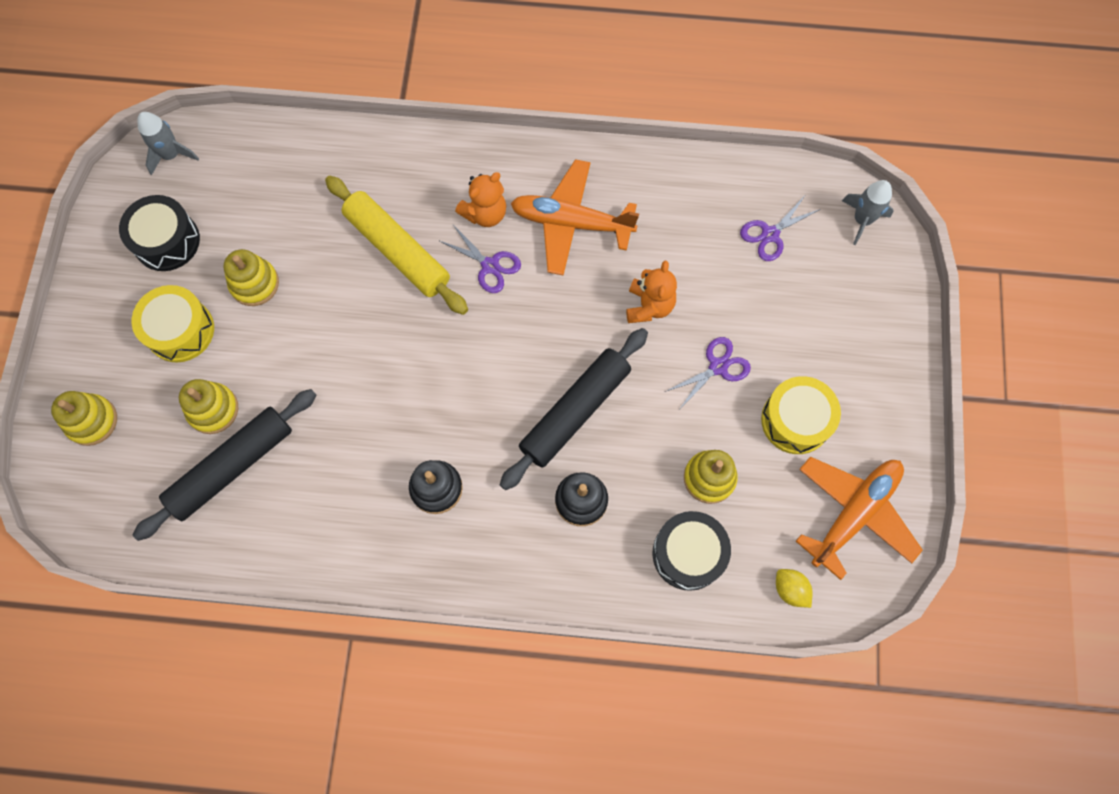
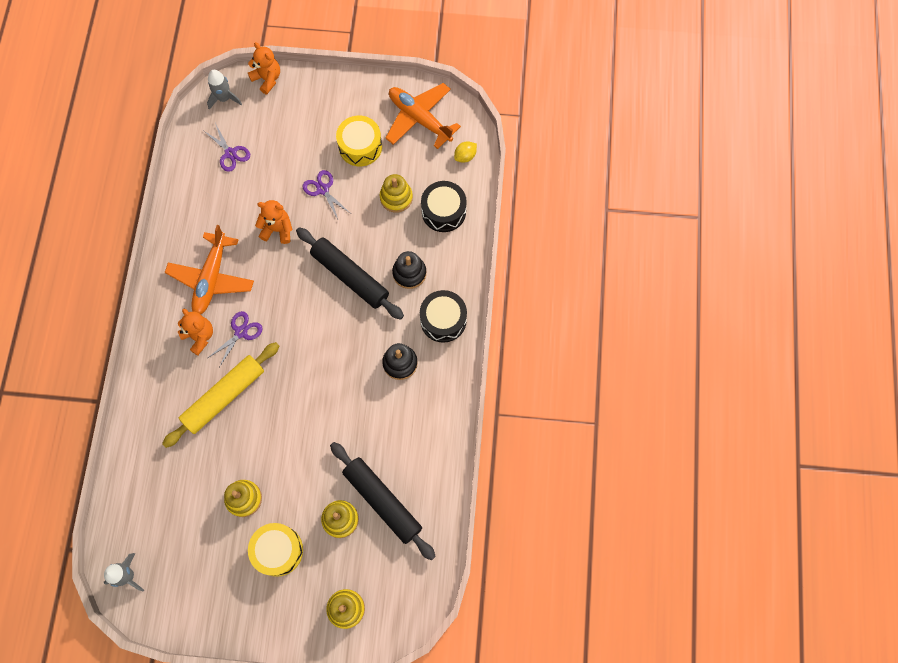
camera: 90 degrees left, 0 degrees up
black drum [119,195,200,271] -> black drum moved to [420,290,467,343]
none -> orange teddy bear [248,42,280,94]

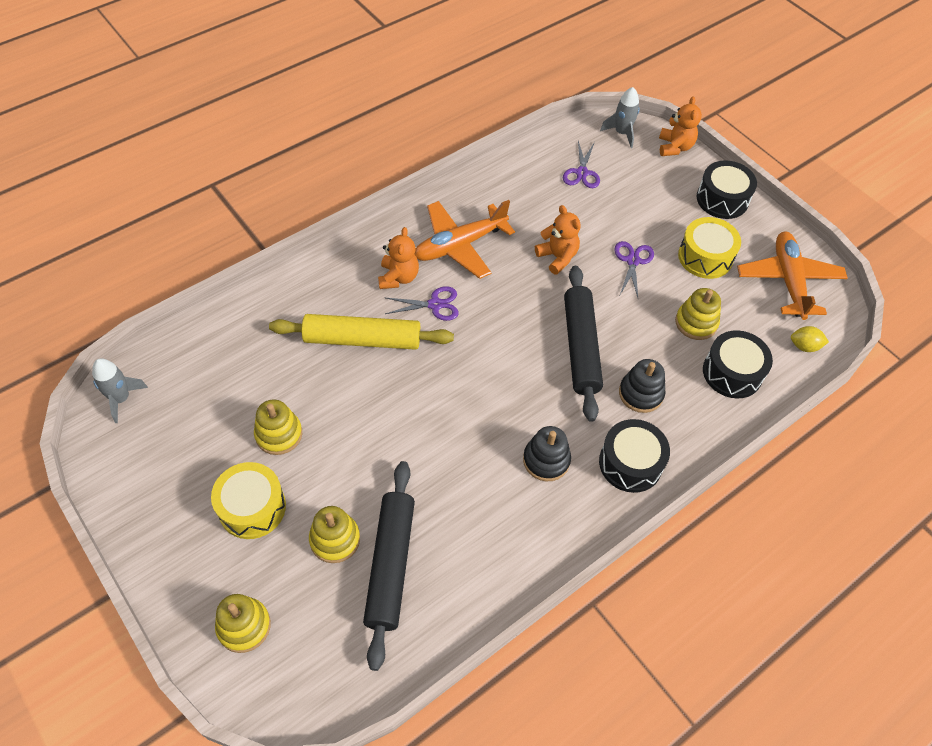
camera: 45 degrees right, 15 degrees down
none -> black drum [696,160,757,219]

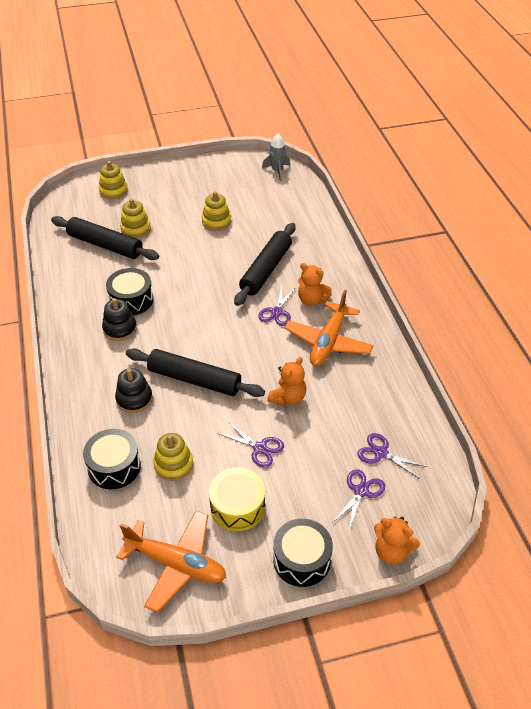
camera: 115 degrees right, 10 degrees down
yellow drum [211,462,286,539] -> none
yellow rolling pin [269,314,454,350] -> black rolling pin [234,223,295,306]
orange plane [414,200,515,279] -> orange plane turned 150 degrees counterclockwise [284,290,374,366]
orange teddy bear [535,205,581,274] -> orange teddy bear turned 45 degrees counterclockwise [267,357,306,406]
black drum [599,419,670,493] -> black drum moved to [106,268,153,315]
grey rocket [600,87,640,148] -> none
yellow lemon [791,326,829,352] -> none
none -> purple scissors [332,469,385,530]

